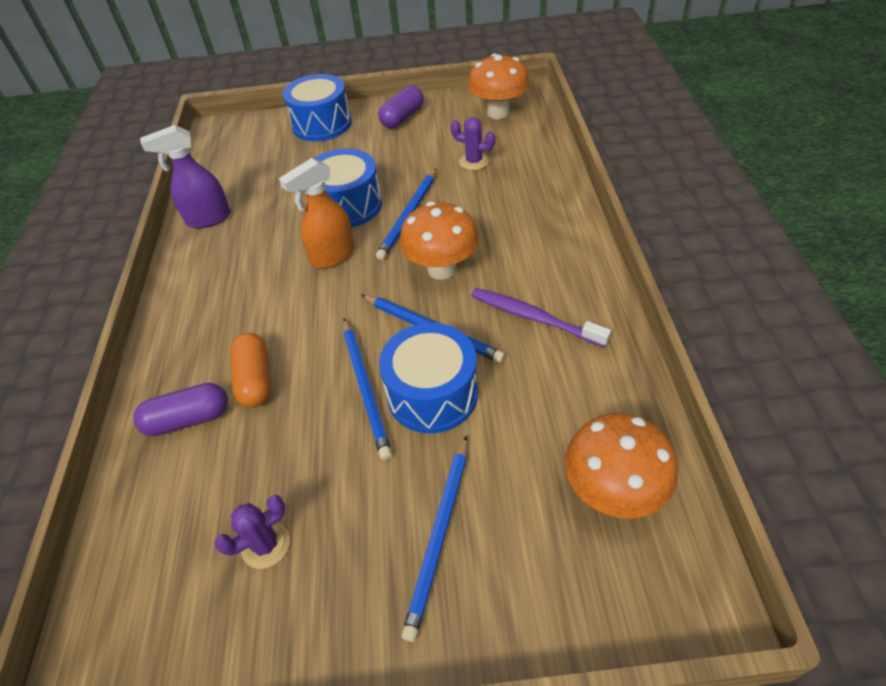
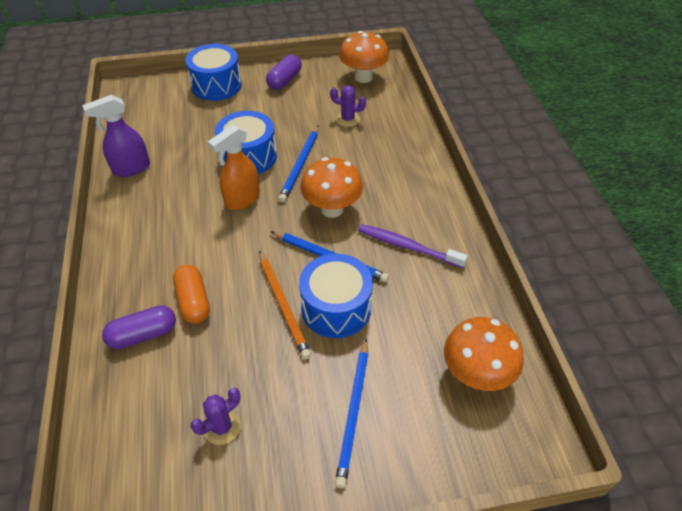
camera: 10 degrees left, 0 degrees up
blue pencil [343,318,392,460] -> orange pencil [259,250,311,360]

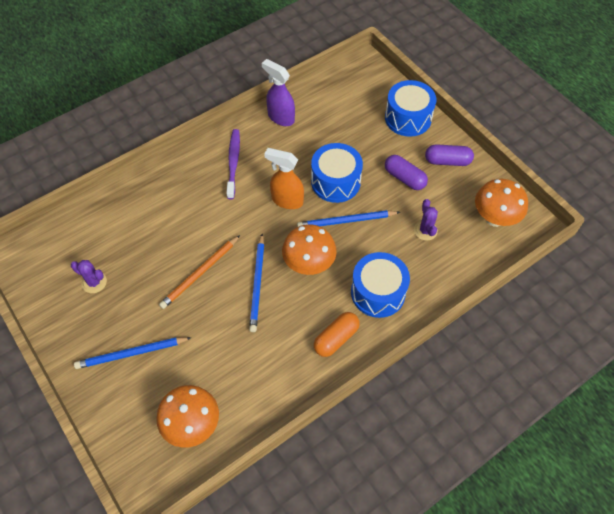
camera: 65 degrees right, 10 degrees up
purple capsule [102,305,176,349] -> purple capsule moved to [385,155,428,190]
orange capsule [173,265,210,324] -> orange capsule moved to [314,312,360,357]
blue drum [299,254,373,338] -> blue drum moved to [351,252,410,318]
purple toothbrush [358,224,467,268] -> purple toothbrush moved to [226,129,240,199]

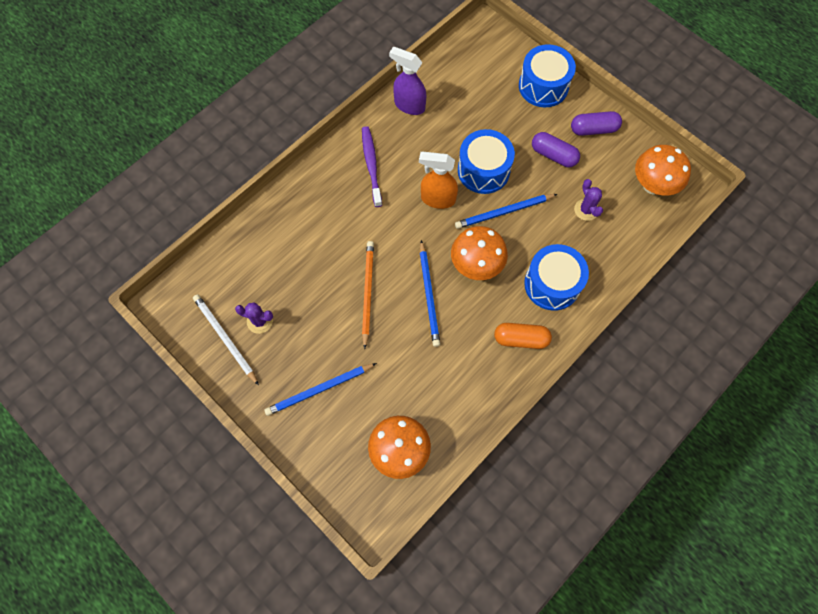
camera: 10 degrees left, 10 degrees up
orange pencil [159,235,240,309] -> orange pencil turned 150 degrees clockwise [362,241,374,349]
orange capsule [314,312,360,357] -> orange capsule turned 60 degrees clockwise [494,323,552,349]
none -> white pencil [193,294,259,385]

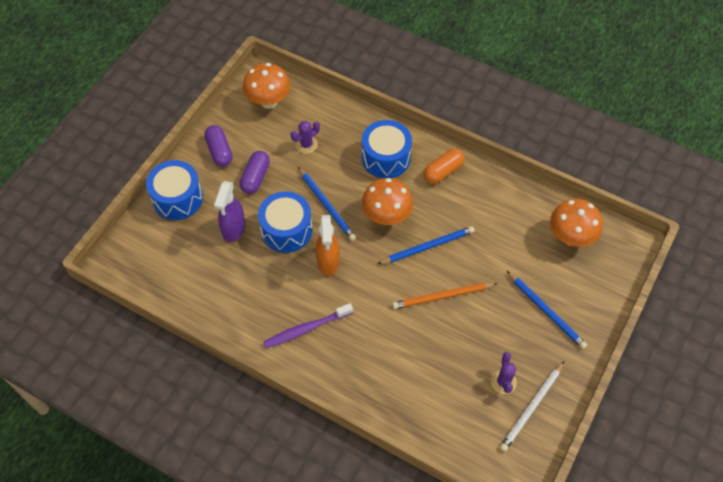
camera: 105 degrees left, 10 degrees down
purple spray bottle [389,46,426,115] -> purple spray bottle moved to [214,181,245,242]
orange capsule [494,323,552,349] -> orange capsule turned 60 degrees clockwise [423,148,465,184]

